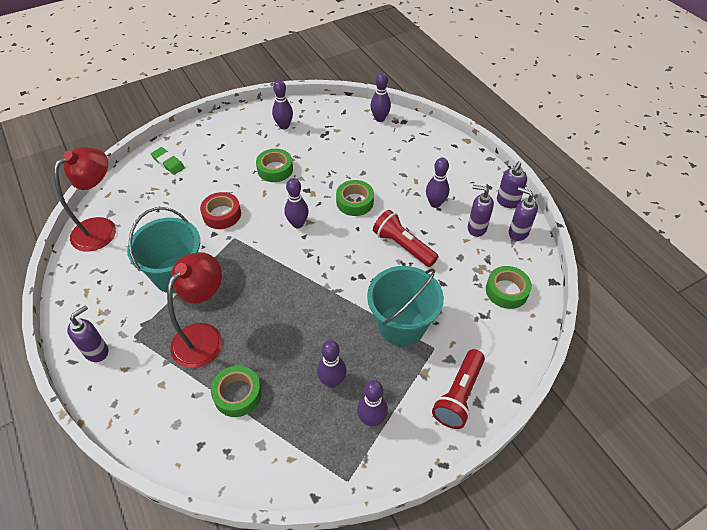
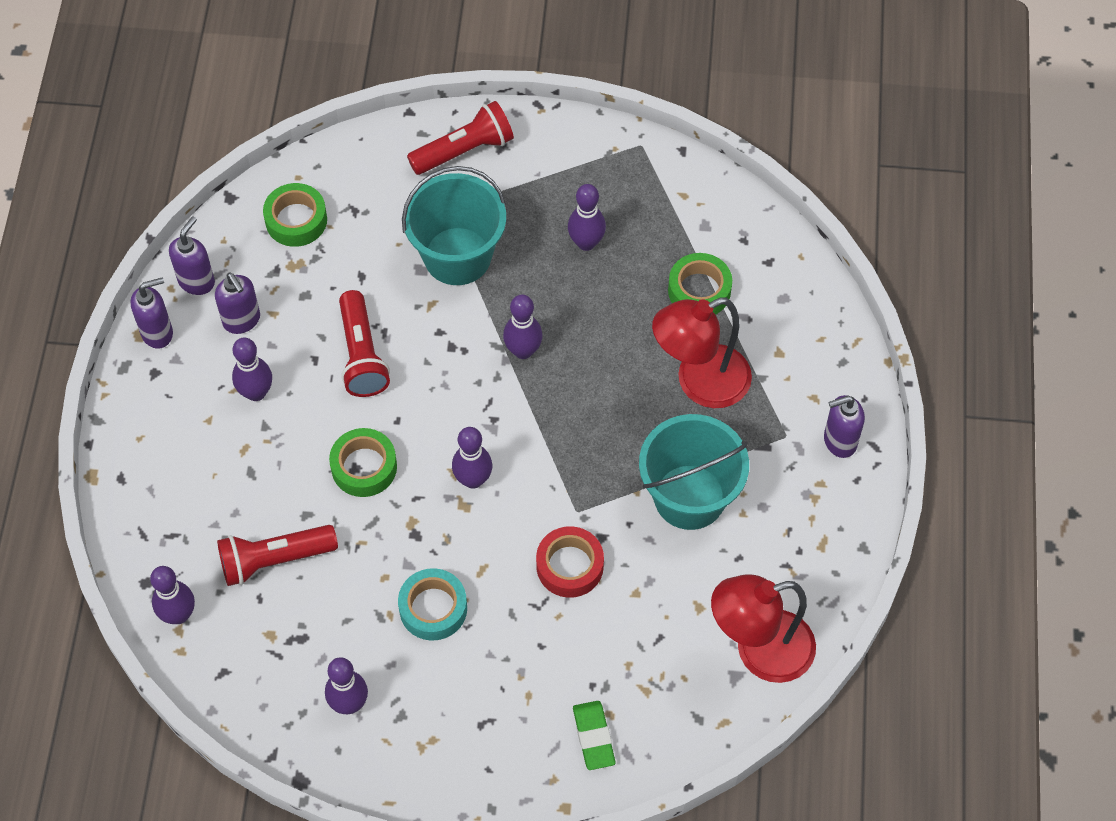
camera: 145 degrees left, 10 degrees up
green tape [256,149,293,182] -> turquoise tape [398,568,467,641]
purple bowling pin [357,380,388,426] -> purple bowling pin moved to [503,295,543,359]
purple soap dispenser [509,187,538,241] -> purple soap dispenser turned 135 degrees counterclockwise [169,216,215,295]
none -> red flashlight [217,525,338,586]

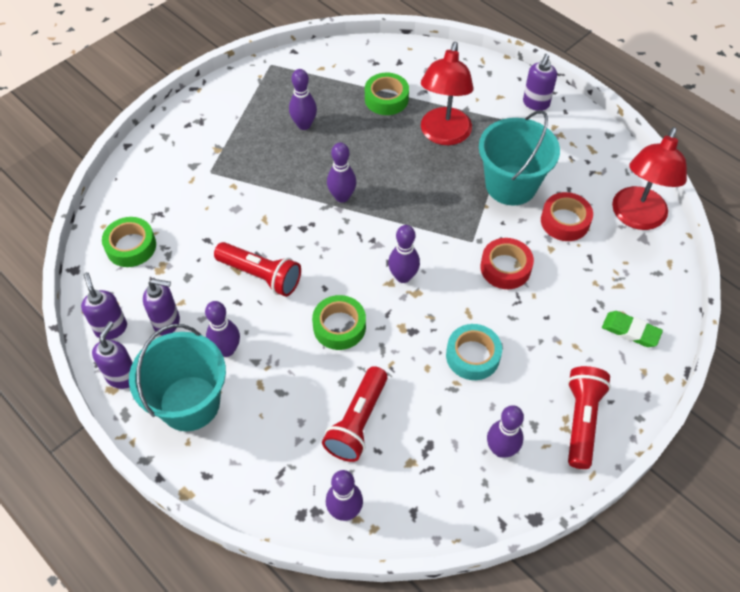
camera: 50 degrees left, 5 degrees down
turquoise bucket [402,166,506,285] -> turquoise bucket moved to [129,324,226,431]
red flashlight [407,101,514,175] -> red flashlight moved to [567,366,611,469]
none -> red tape [541,192,593,241]

